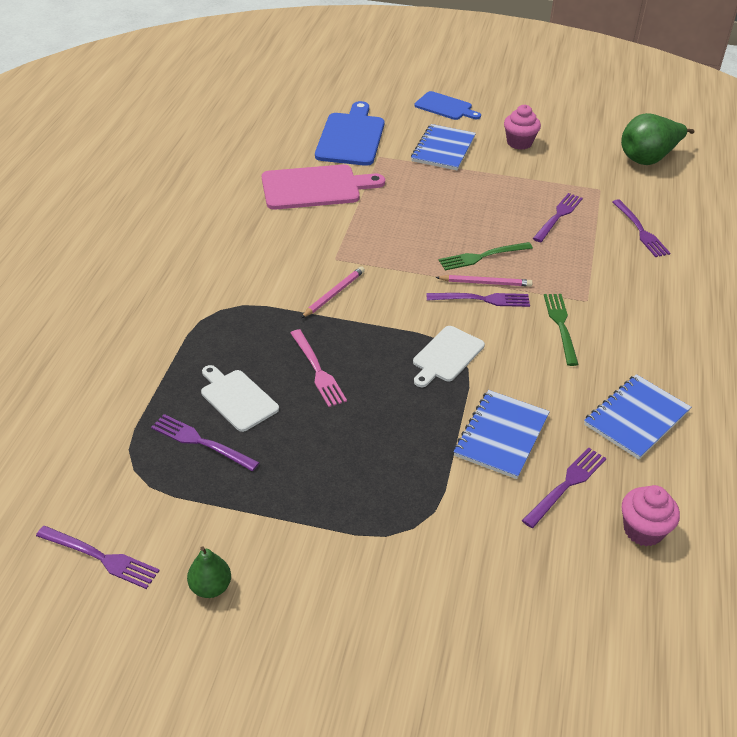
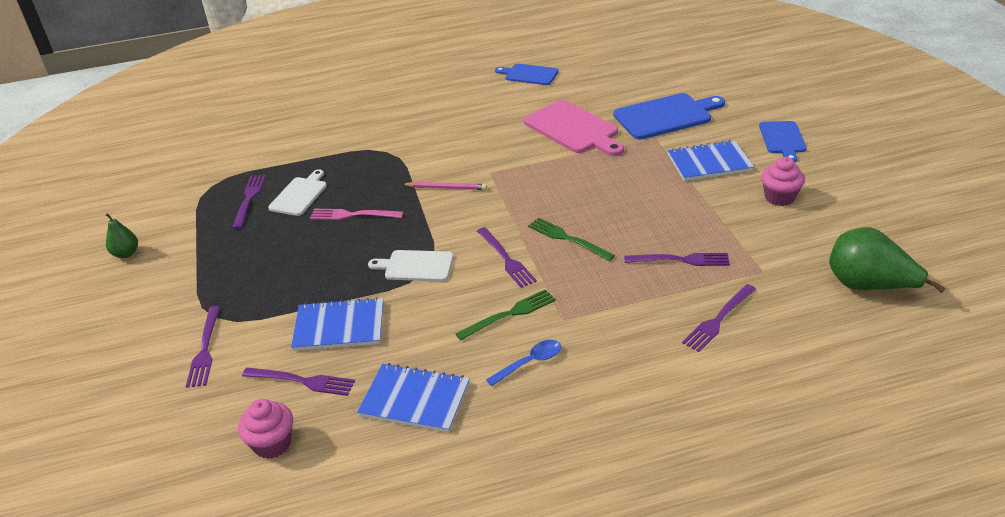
camera: 65 degrees right, 5 degrees down
purple fork [36,526,160,589] -> purple fork moved to [186,306,220,388]
pink fork [290,329,347,407] -> pink fork turned 60 degrees clockwise [310,209,403,220]
pink pencil [435,275,533,287] -> none
none -> blue spoon [486,340,561,386]
none -> blue cutting board [495,64,559,85]

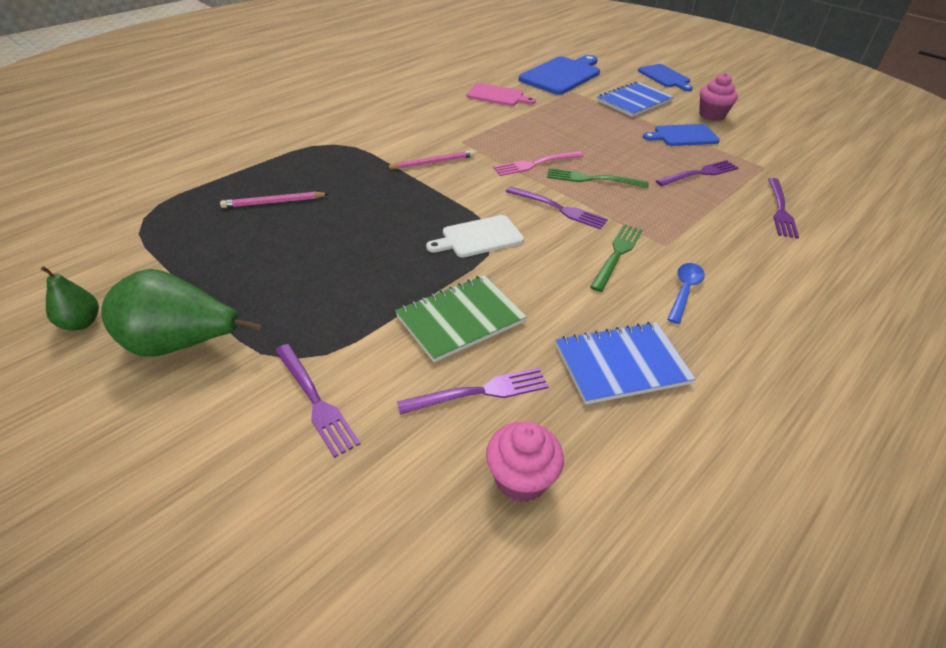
camera: 35 degrees left, 5 degrees up
purple fork [232,175,266,229] -> none
white cutting board [268,169,327,216] -> pink pencil [220,192,328,208]
blue notebook [291,297,383,351] -> green notebook [395,275,527,362]
pink fork [310,209,403,220] -> pink fork moved to [493,151,584,176]
blue cutting board [495,64,559,85] -> blue cutting board moved to [643,124,720,146]
pink cutting board [524,100,624,156] -> pink cutting board [466,83,536,106], size x0.62
green pear [829,227,945,293] -> green pear moved to [101,269,262,357]

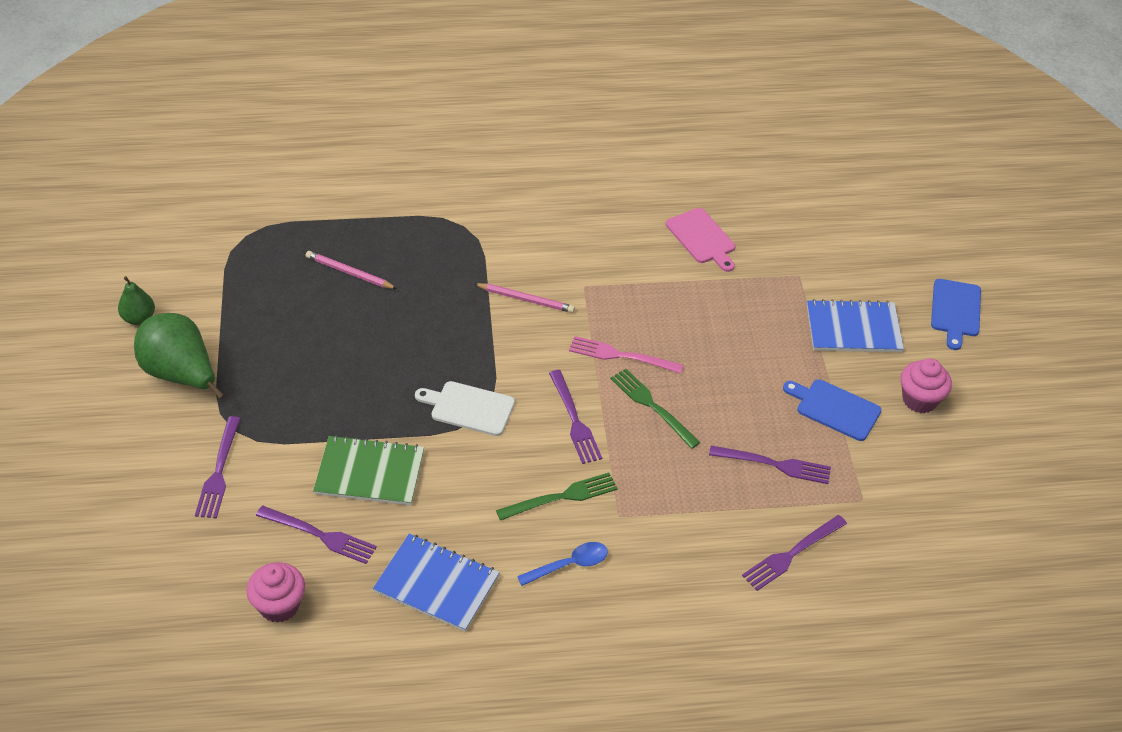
camera: 40 degrees right, 5 degrees up
blue cutting board [519,55,600,95] -> none

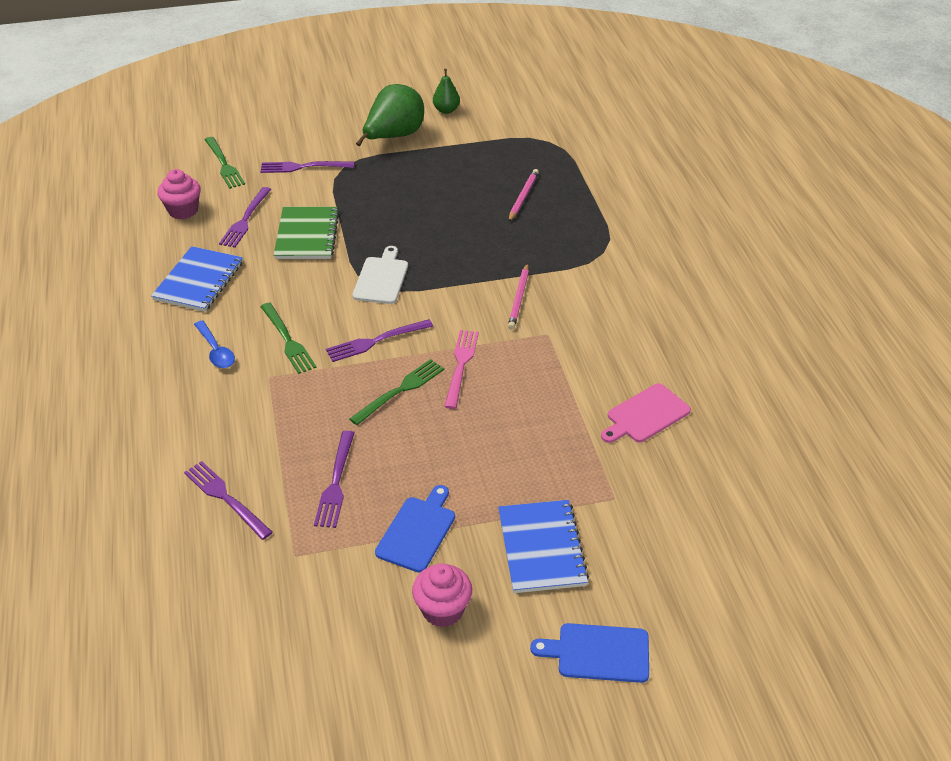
camera: 85 degrees right, 5 degrees down
none -> green fork [205,137,245,189]

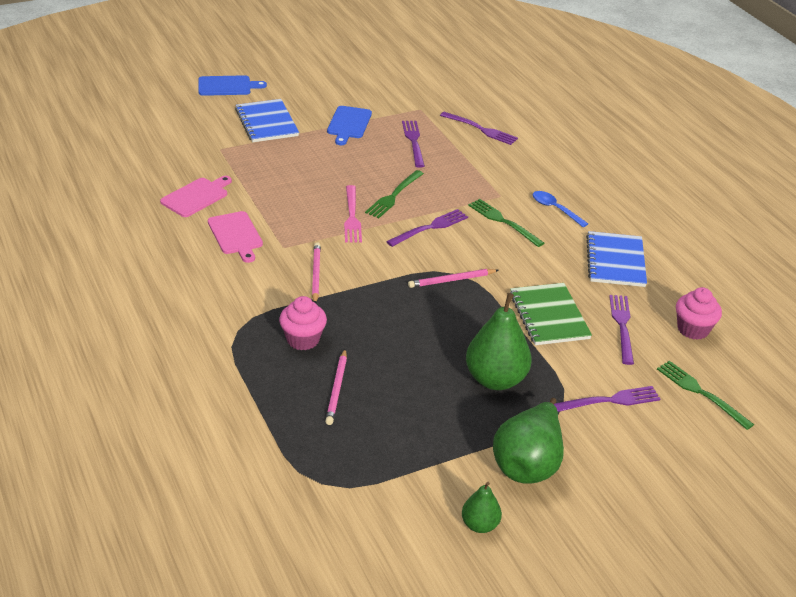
camera: 165 degrees right, 5 degrees down
white cutting board [352,246,408,304] -> pink pencil [408,269,499,288]
pink cupcake [412,563,472,627] -> pink cupcake moved to [279,296,327,350]
none -> pink cutting board [208,211,263,263]
none -> green pear [466,293,532,390]

